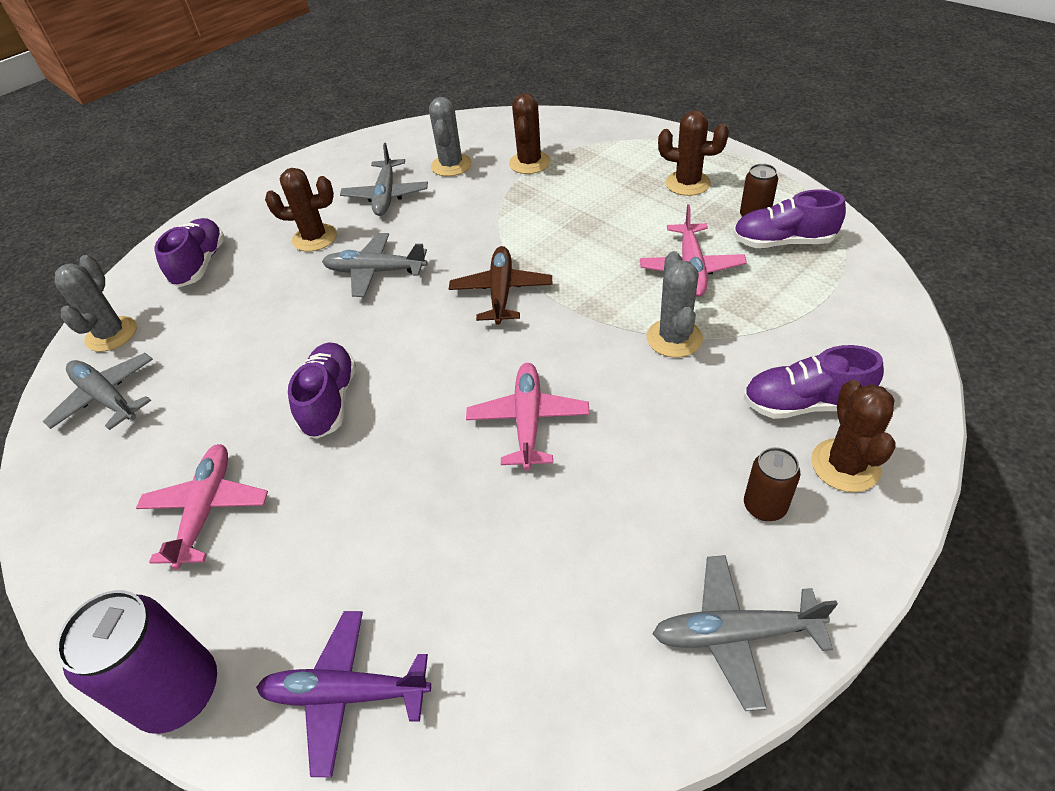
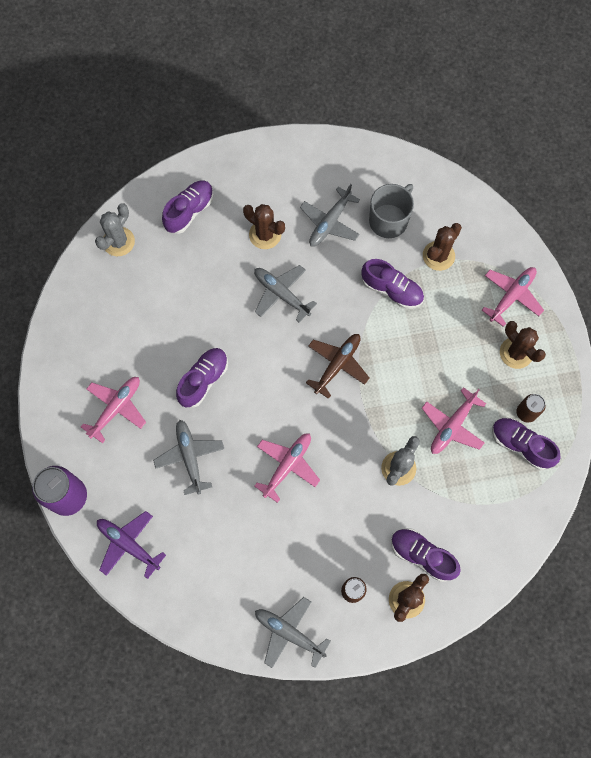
camera: 30 degrees right, 25 degrees up
grey plane [43,353,153,430] -> grey plane moved to [153,420,224,495]
grey cactus [429,97,472,176] -> grey mug [369,184,414,238]
none -> purple shoe [361,259,424,309]
none -> pink plane [482,267,544,327]

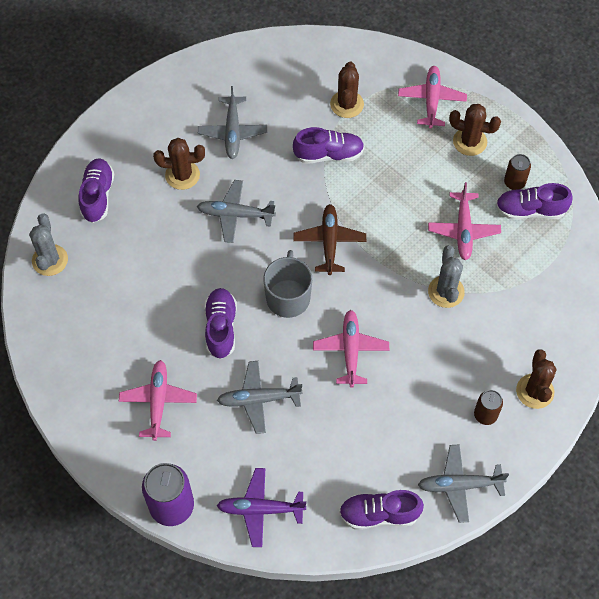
camera: 35 degrees left, 10 degrees down
grey plane [153,420,224,495] -> grey plane turned 45 degrees counterclockwise [217,361,303,434]
grey mug [369,184,414,238] -> grey mug moved to [263,250,312,318]
purple shoe [391,528,461,582] -> purple shoe moved to [339,490,424,530]

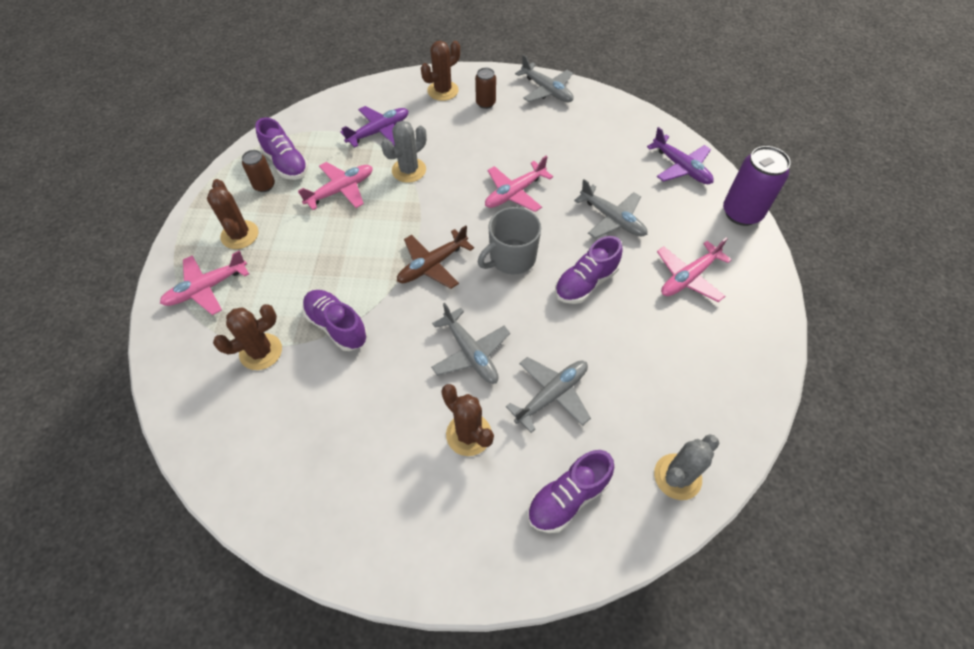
camera: 130 degrees left, 5 degrees down
grey plane [198,86,267,159] -> grey plane moved to [506,357,591,433]
purple shoe [339,490,424,530] -> none
none -> purple plane [340,106,409,148]

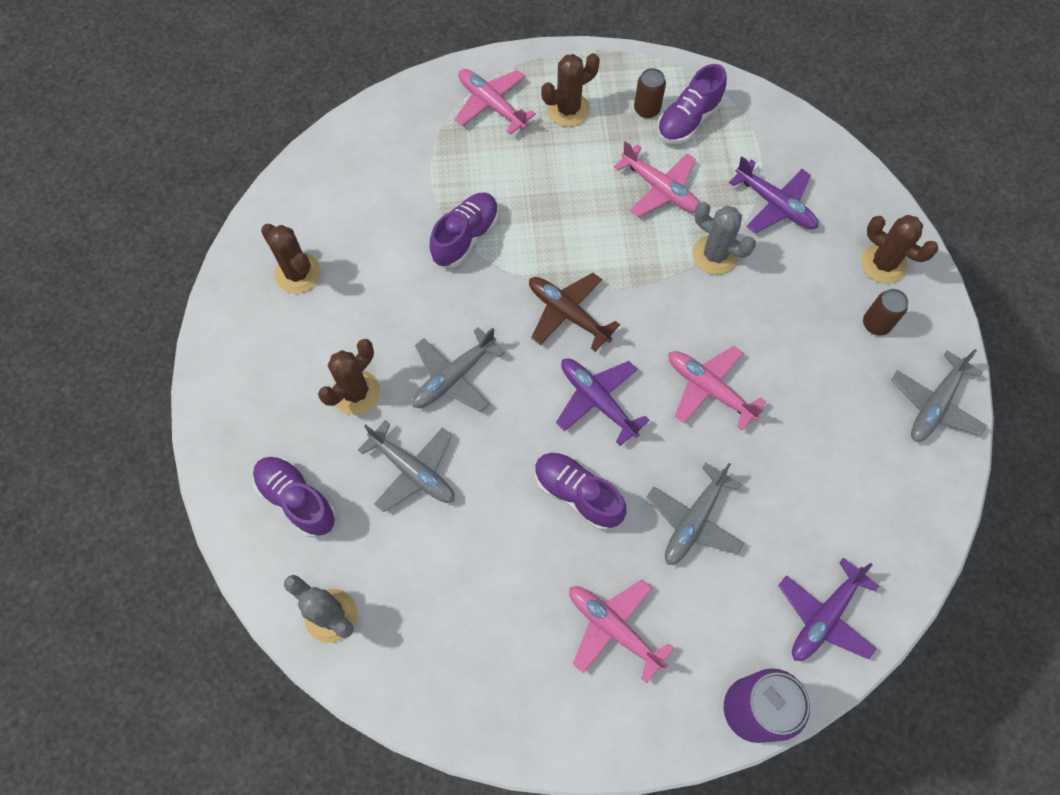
camera: 80 degrees right, 10 degrees up
brown cactus [213,304,282,370] -> brown cactus moved to [261,224,321,293]
grey mug [478,207,541,275] -> purple plane [556,359,650,446]

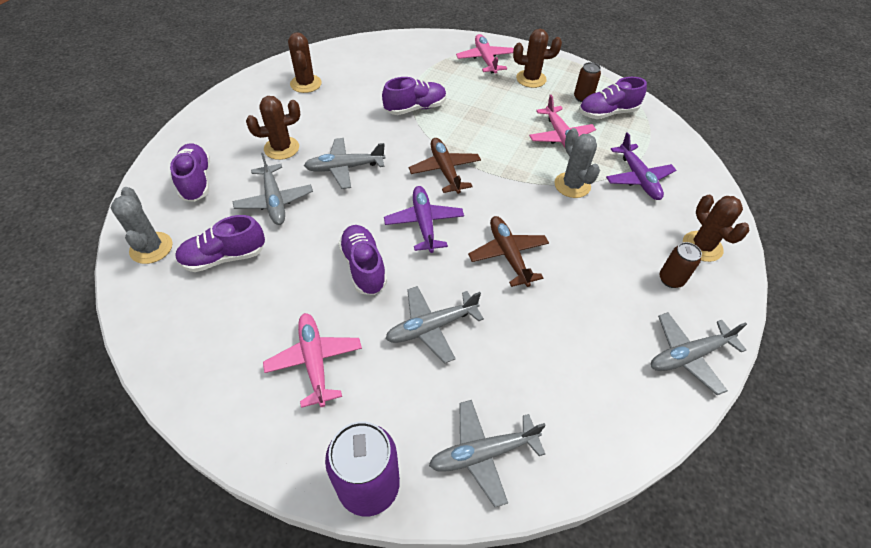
camera: 30 degrees right, 15 degrees down
pink plane [669,346,766,431] -> brown plane [468,216,549,287]
purple plane [778,557,879,661] -> grey plane [429,400,546,507]
none -> purple shoe [175,215,265,272]

